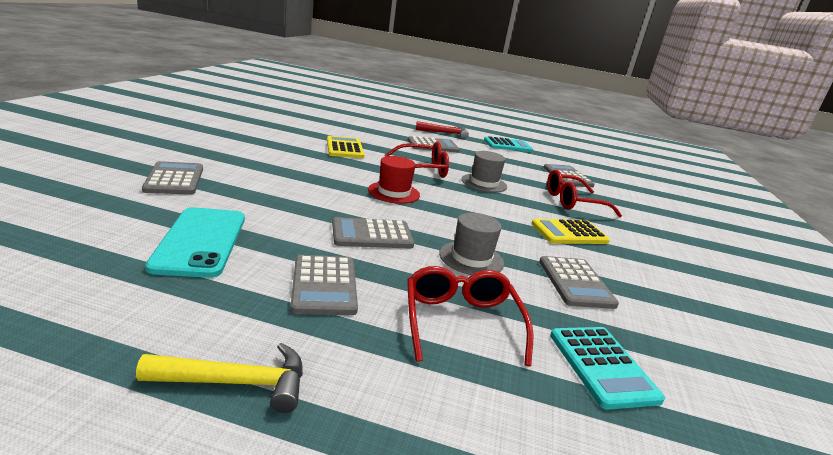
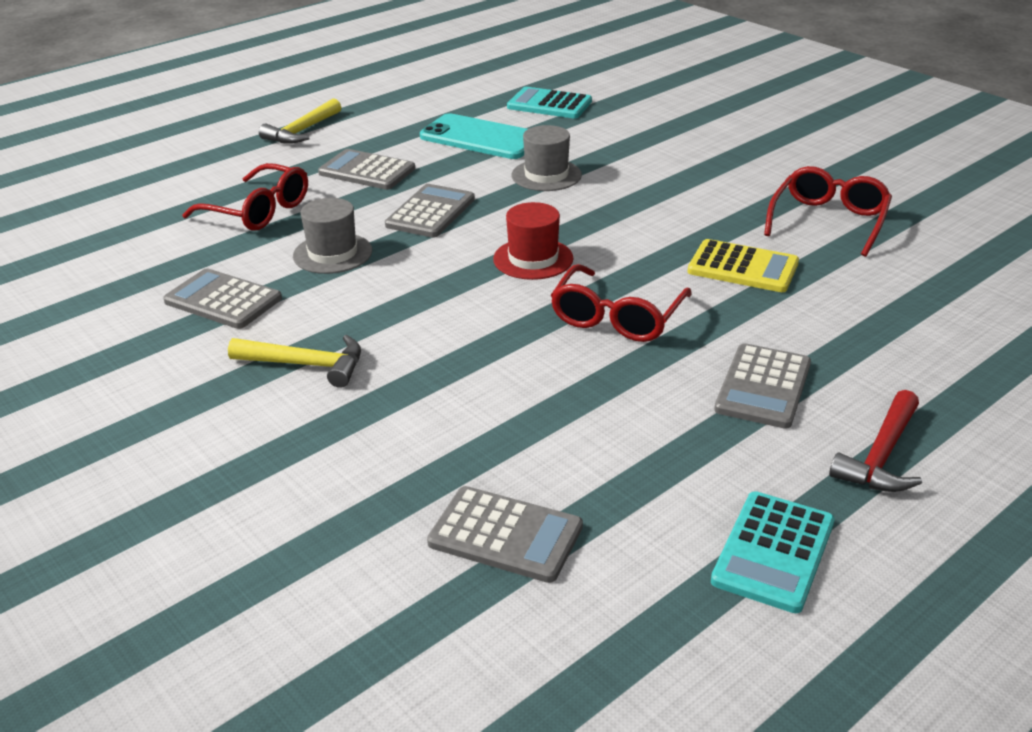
camera: 130 degrees right, 10 degrees up
grey calculator [142,161,203,195] -> none
grey hat [462,151,507,192] -> grey hat moved to [512,125,582,191]
yellow calculator [531,219,610,244] -> yellow hammer [228,335,361,388]
red glasses [547,170,622,218] -> red glasses moved to [764,166,892,257]
turquoise calculator [550,327,665,410] -> turquoise calculator moved to [507,87,592,118]

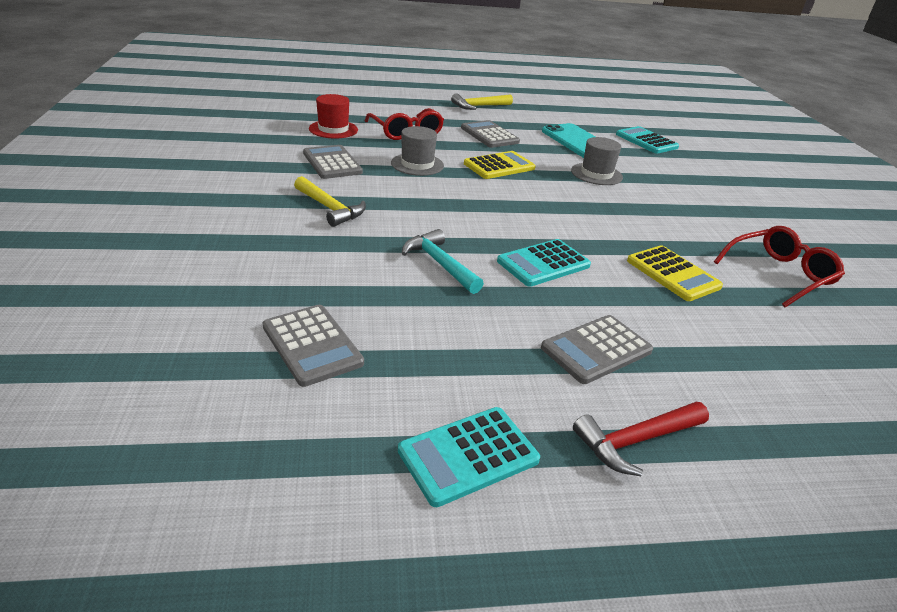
camera: 30 degrees right, 0 degrees up
grey calculator [385,184,475,238] -> yellow calculator [464,151,536,179]
red hat [493,202,573,280] -> red hat moved to [309,94,358,138]
red glasses [551,264,692,342] -> turquoise calculator [497,239,591,287]
none -> turquoise hammer [402,229,484,294]

